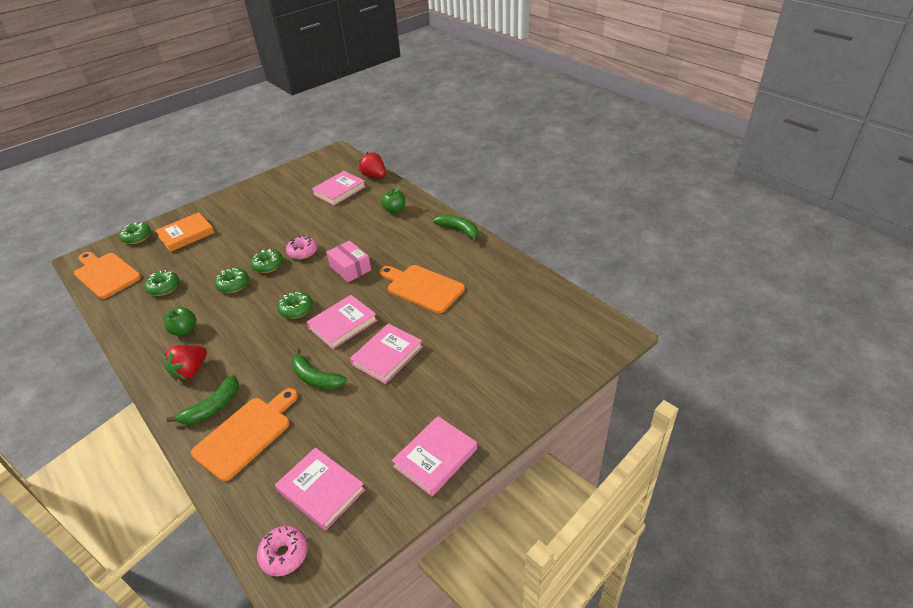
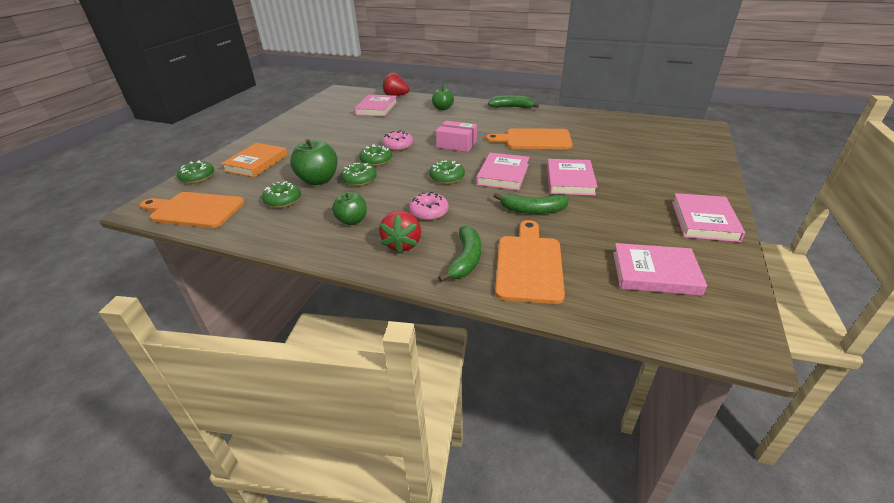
camera: 30 degrees left, 5 degrees down
pink donut [257,526,308,576] -> pink donut moved to [409,192,449,221]
none -> green apple [290,139,338,185]

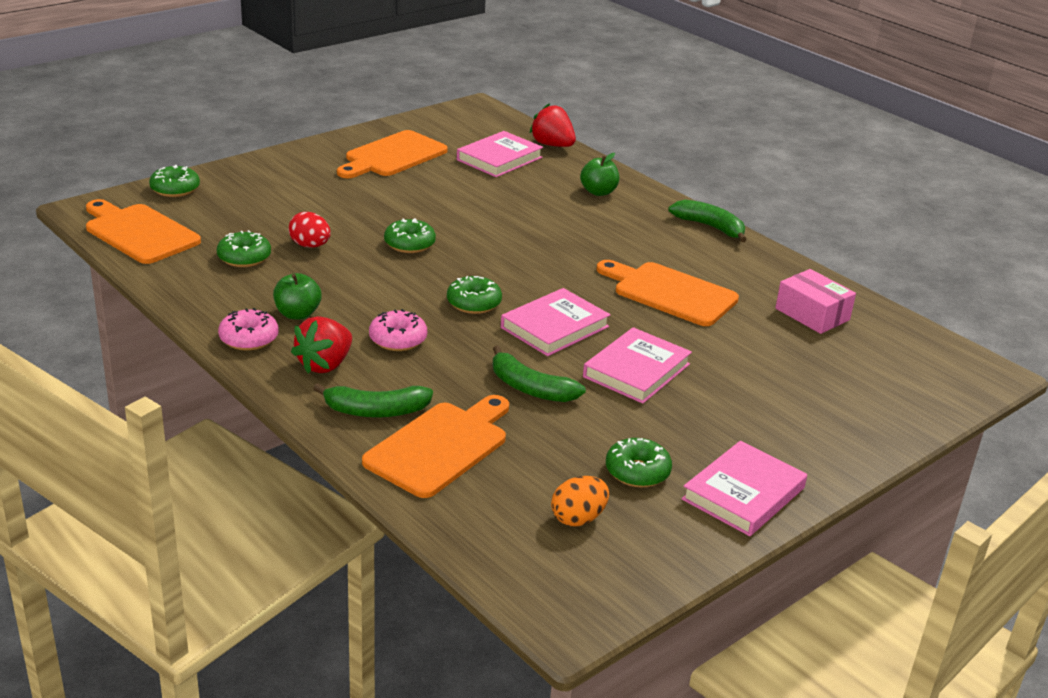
camera: 25 degrees right, 5 degrees down
orange book [221,143,288,177] -> none
green apple [290,139,338,185] -> red egg [289,212,331,248]
green donut [341,163,377,186] -> green donut moved to [606,438,672,487]
pink donut [382,130,413,151] -> pink donut moved to [218,308,279,351]
pink box [436,121,477,152] -> pink box moved to [775,269,856,334]
green banana [438,226,481,282] -> green banana turned 45 degrees clockwise [313,383,433,418]
pink book [613,243,707,296] -> orange egg [551,476,609,526]
none -> orange cutting board [337,130,448,178]

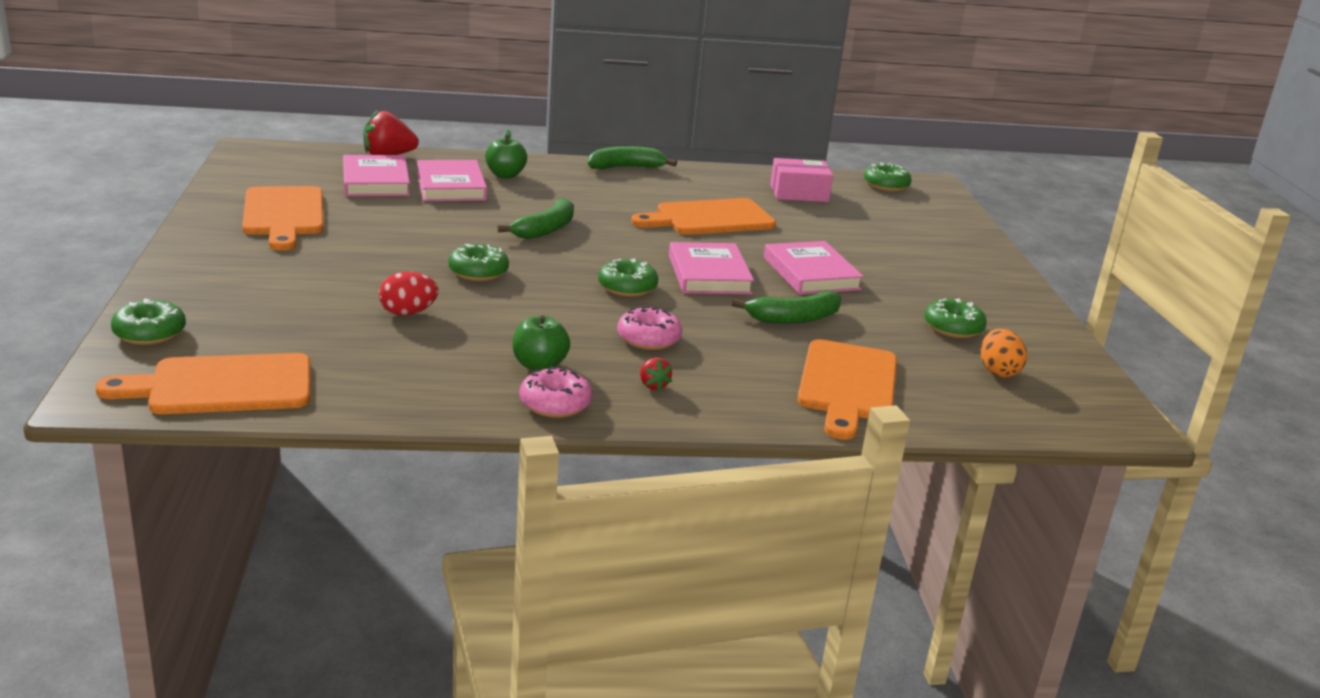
camera: 55 degrees left, 5 degrees down
green donut [217,230,271,267] -> green donut moved to [864,162,912,192]
red strawberry [291,316,352,373] -> red strawberry [640,357,672,391], size x0.50
green banana [313,383,433,418] -> green banana moved to [497,198,574,239]
orange cutting board [362,395,509,498] -> orange cutting board turned 150 degrees counterclockwise [797,339,897,440]
pink book [682,441,807,536] -> pink book moved to [417,160,487,201]

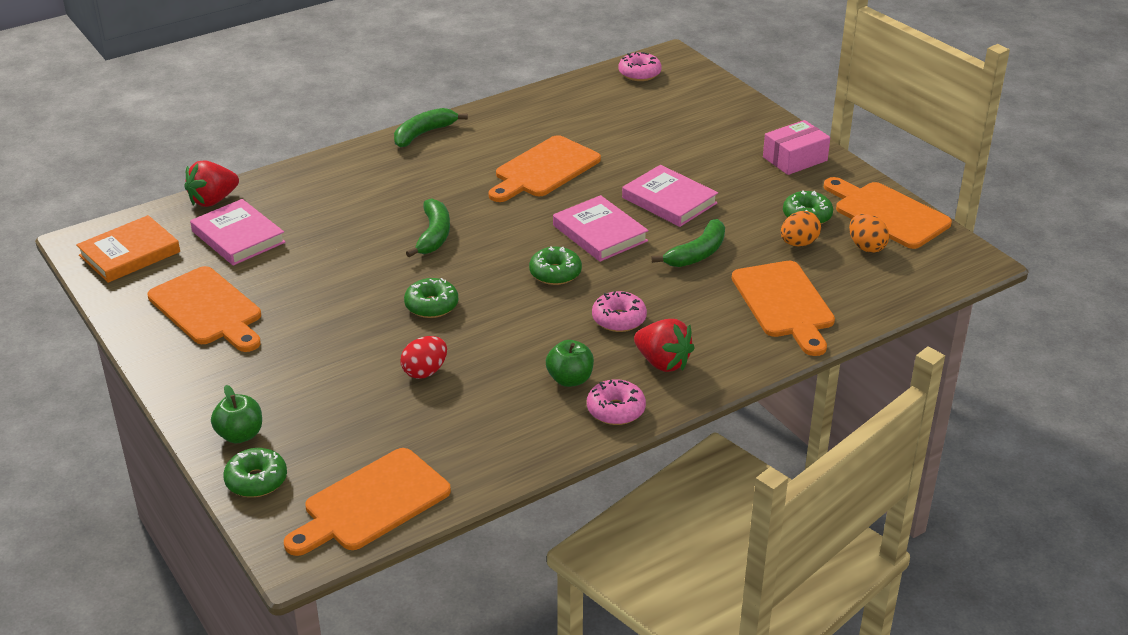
camera: 25 degrees left, 10 degrees up
pink book [417,160,487,201] -> none
green apple [485,130,527,178] -> green apple moved to [211,385,262,443]
red strawberry [640,357,672,391] -> red strawberry [634,319,695,372], size x2.00
pink box [770,158,833,202] -> pink box moved to [763,120,830,175]
green donut [864,162,912,192] -> pink donut [618,52,662,81]
none -> orange book [76,215,180,283]
none -> orange egg [781,211,821,247]
none -> orange cutting board [824,177,952,249]

